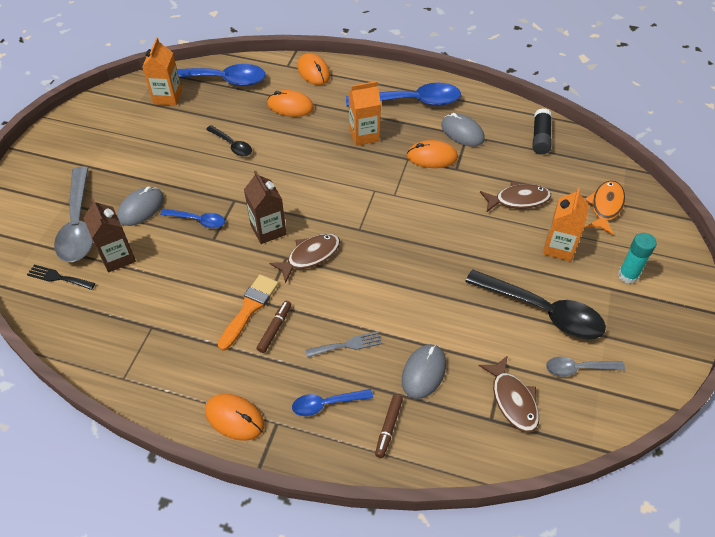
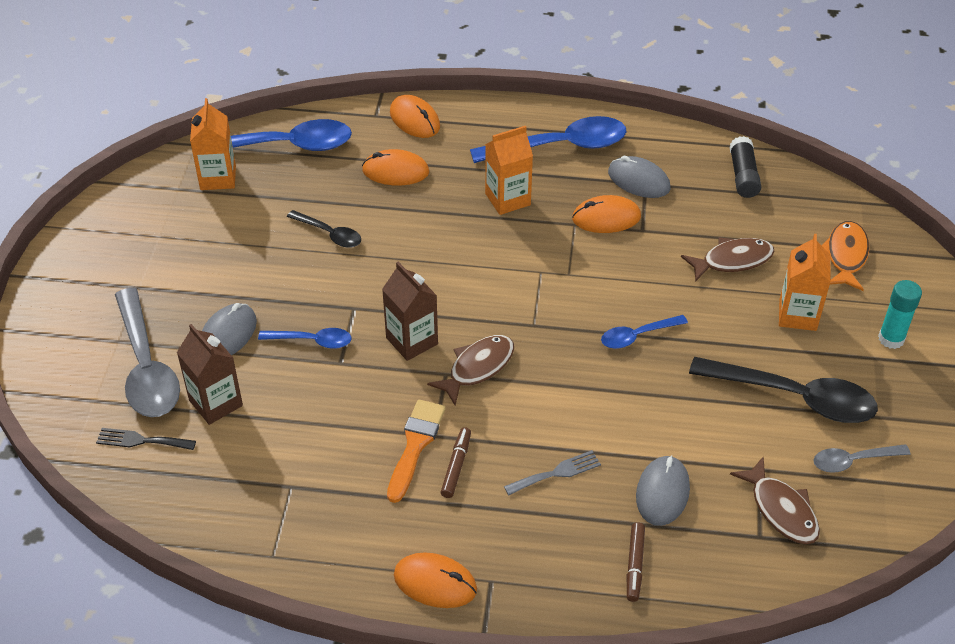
camera: 10 degrees left, 5 degrees down
blue spoon [292,389,373,416] -> blue spoon moved to [601,315,688,349]

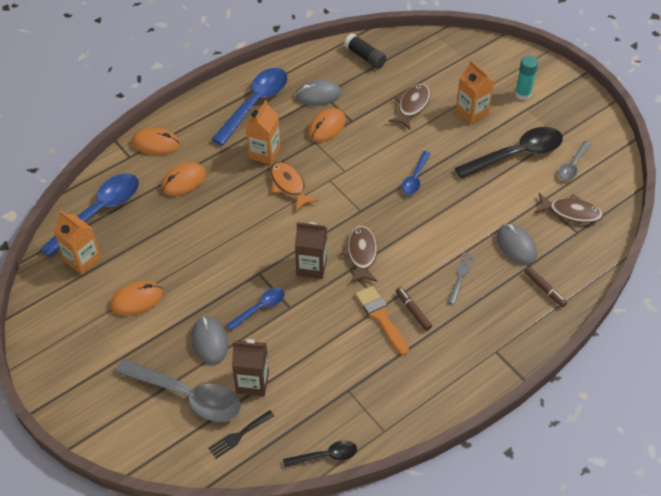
camera: 45 degrees left, 5 degrees up
black spoon [287,210,361,248] -> black spoon moved to [283,440,357,468]
orange mouse [394,552,477,608] -> orange mouse moved to [110,281,163,316]
orange fish [821,221,869,291] -> orange fish moved to [270,161,318,212]

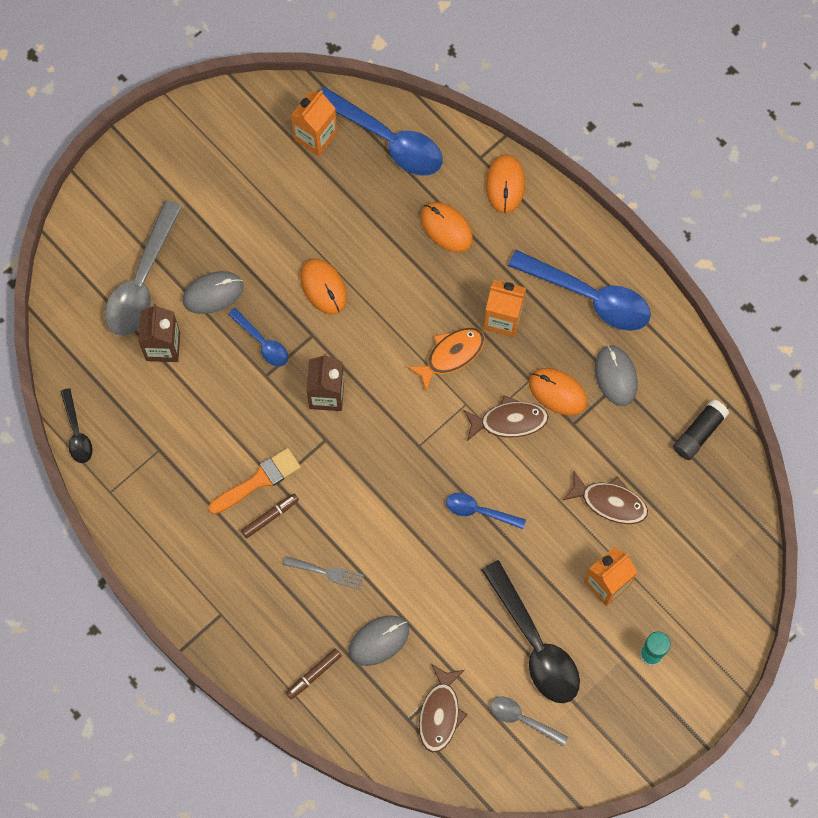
camera: 85 degrees right, 20 degrees up
orange mouse [110,281,163,316] -> orange mouse moved to [300,259,347,314]
black fork [208,410,274,459] -> none
brown fish [341,226,377,282] -> brown fish moved to [463,395,548,441]

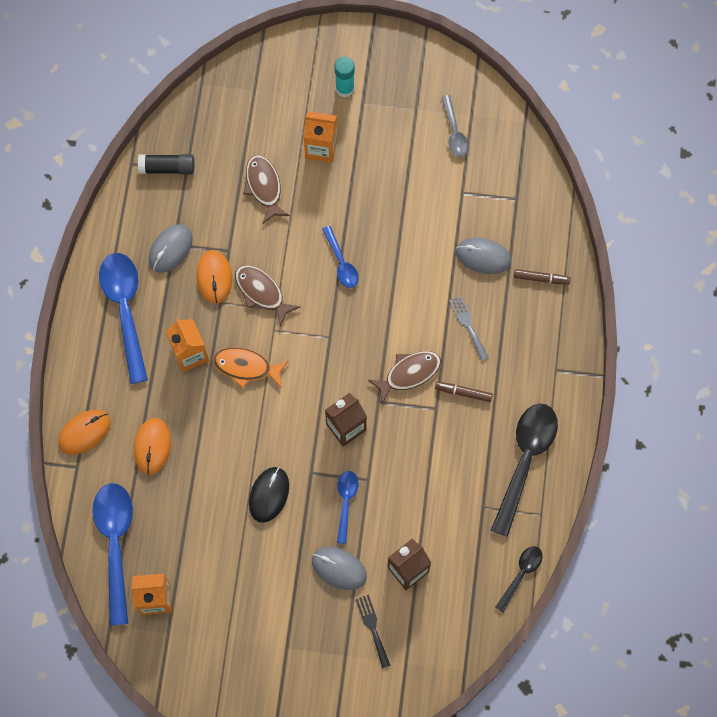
camera: 130 degrees left, 0 degrees up
grey spoon [105,200,182,336] -> black fork [356,595,391,668]
orange brush [209,448,301,514] -> none
orange mouse [300,259,347,314] -> black mouse [249,467,289,523]
brown fish [419,664,468,753] -> brown fish moved to [368,351,441,404]
black spoon [482,560,580,703] -> black spoon moved to [491,404,558,537]

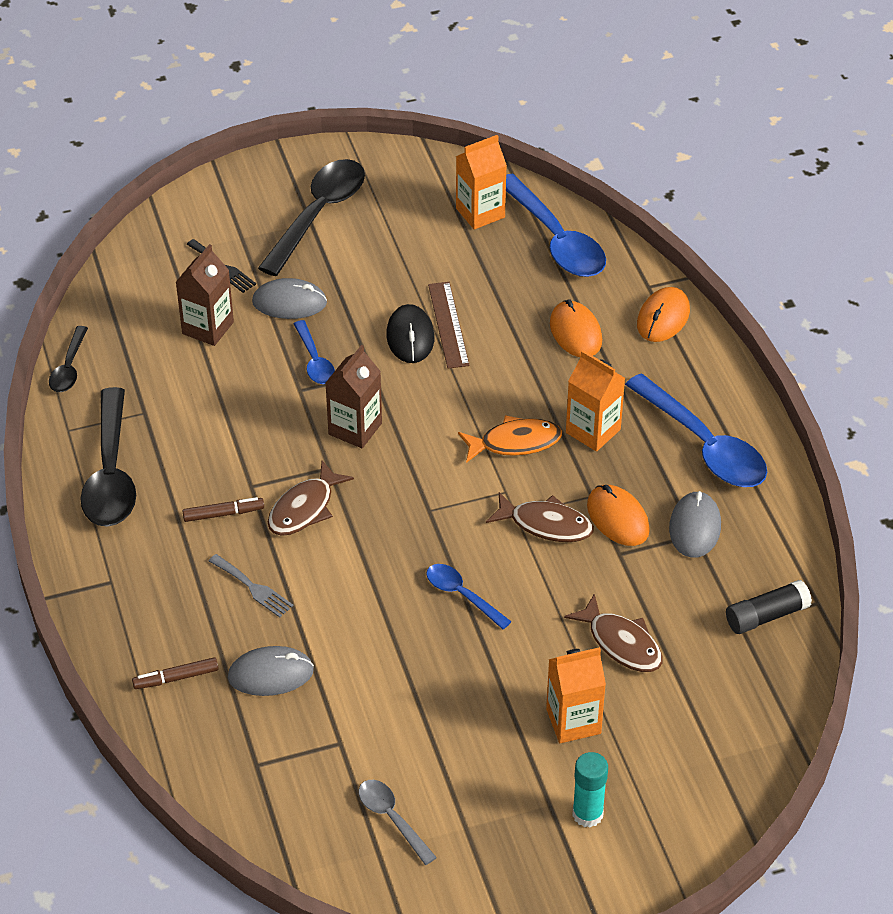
camera: 155 degrees right, 25 degrees down
none -> black spoon [258,159,365,276]
none -> brown ruler [428,282,470,369]

